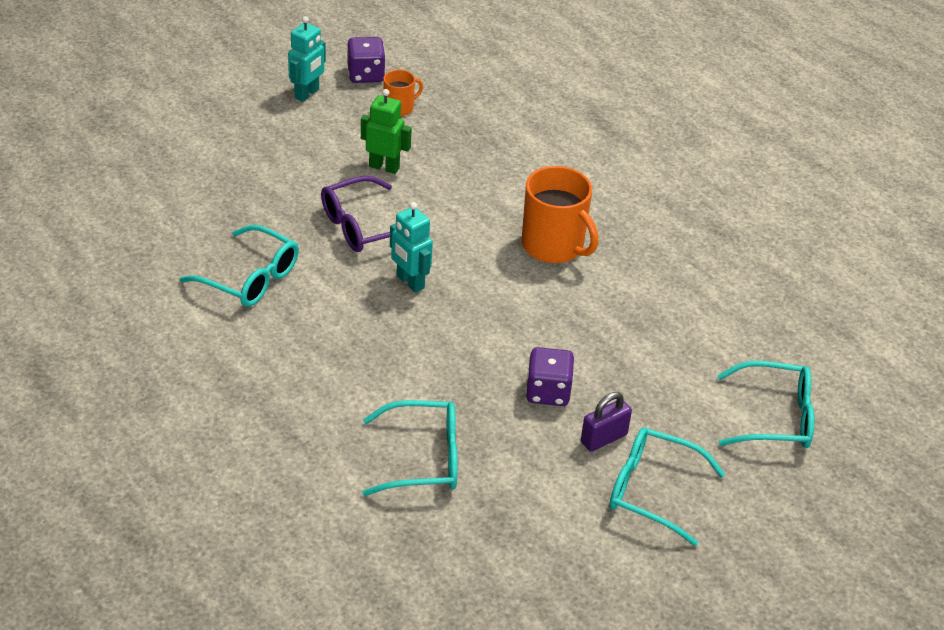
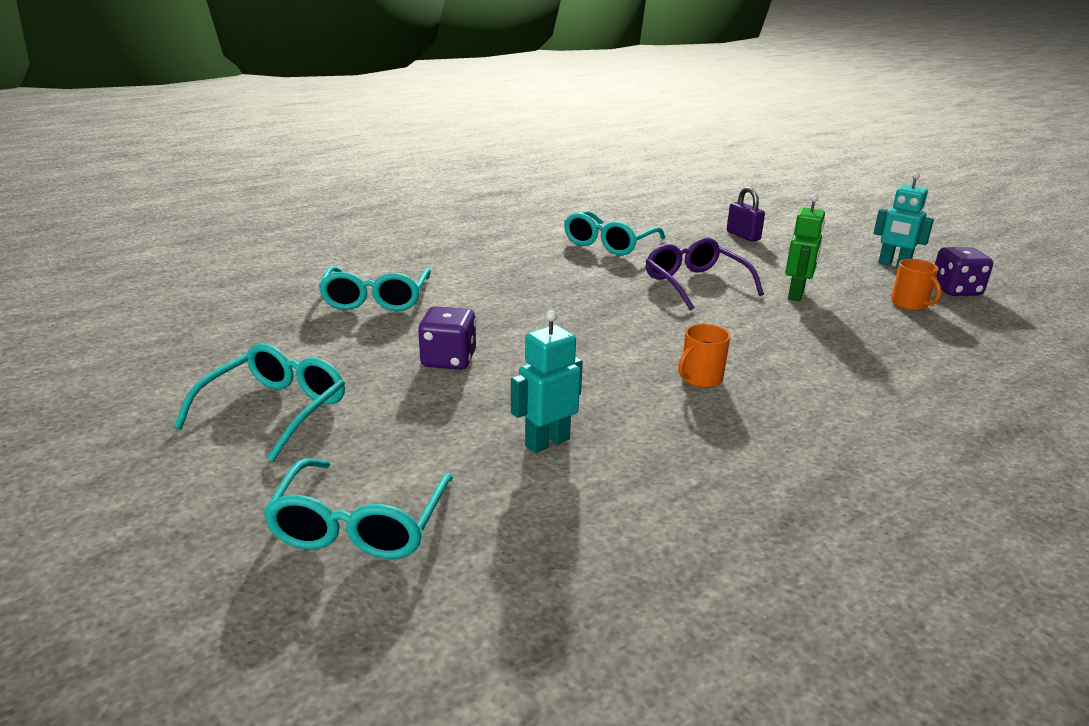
camera: 95 degrees right, 15 degrees down
turquoise robot [390,202,433,293] -> turquoise robot moved to [511,310,583,453]
orange mug [522,166,598,263] -> orange mug [678,324,730,388], size x0.53
purple padlock [581,392,632,452] -> purple padlock moved to [727,187,765,242]

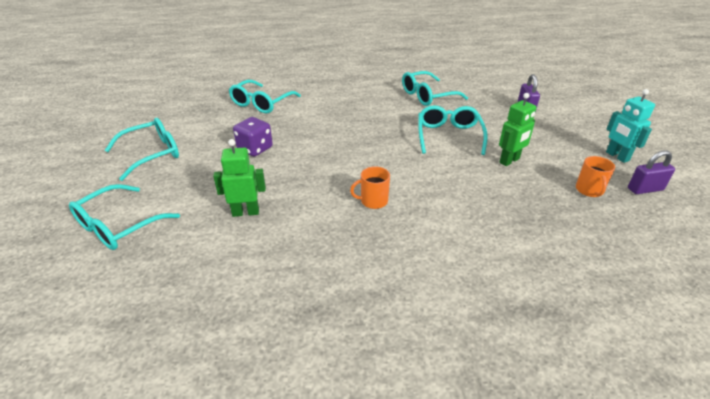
camera: 30 degrees right, 10 degrees up
turquoise robot [511,310,583,453] -> green robot [213,139,266,217]
purple glasses [646,238,764,310] -> turquoise glasses [418,105,488,155]
purple dice [934,247,993,296] -> purple padlock [628,150,675,194]

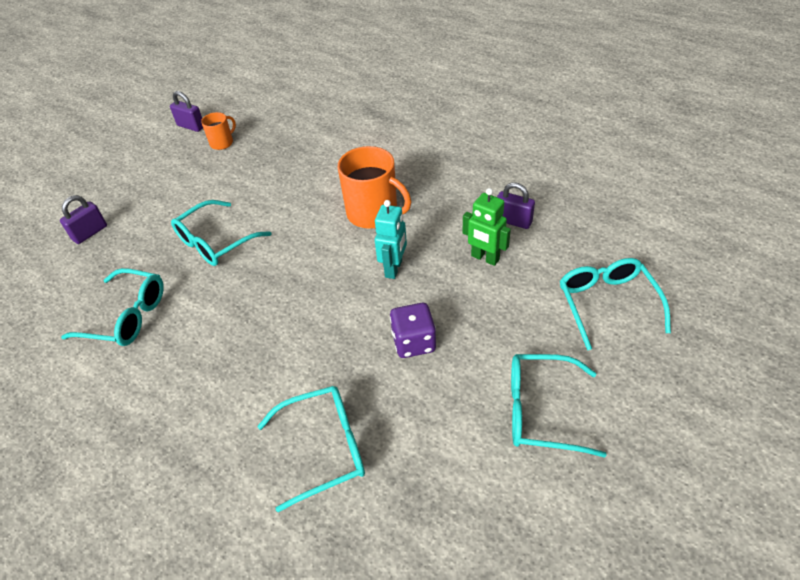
camera: 135 degrees left, 10 degrees up
turquoise glasses [69,184,180,250] -> turquoise glasses turned 90 degrees counterclockwise [560,258,671,350]
orange mug [350,166,390,209] -> orange mug [338,146,411,229], size x1.90
green robot [499,93,537,166] -> none
turquoise robot [606,89,655,163] -> turquoise robot moved to [375,200,407,279]
none -> purple padlock [497,182,535,229]

